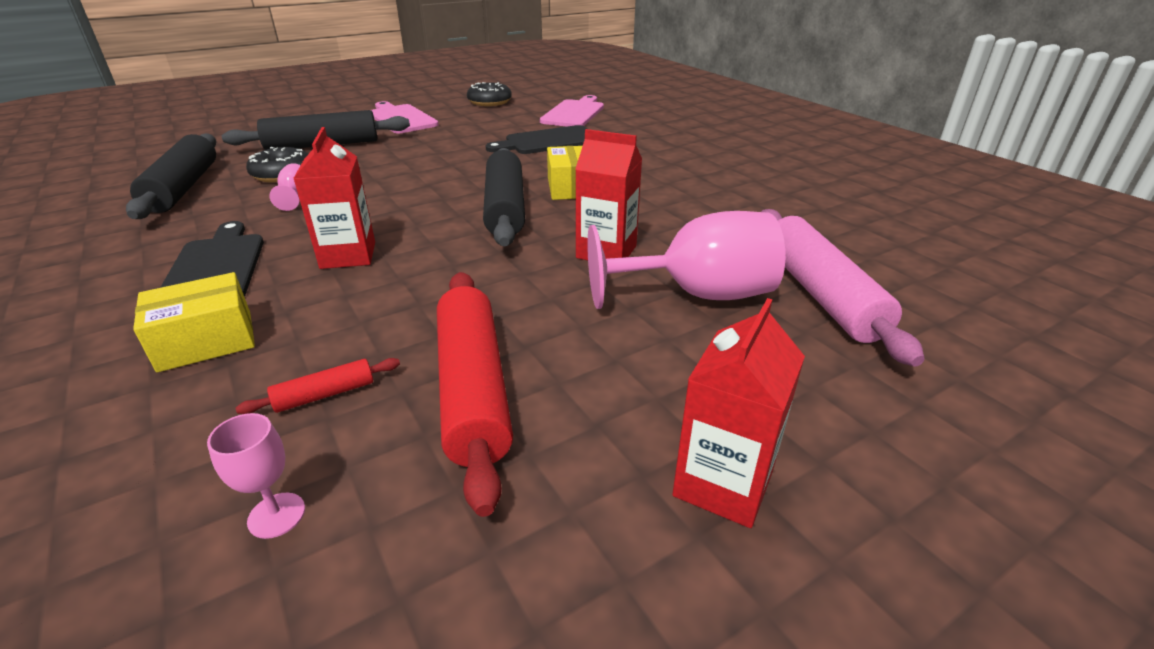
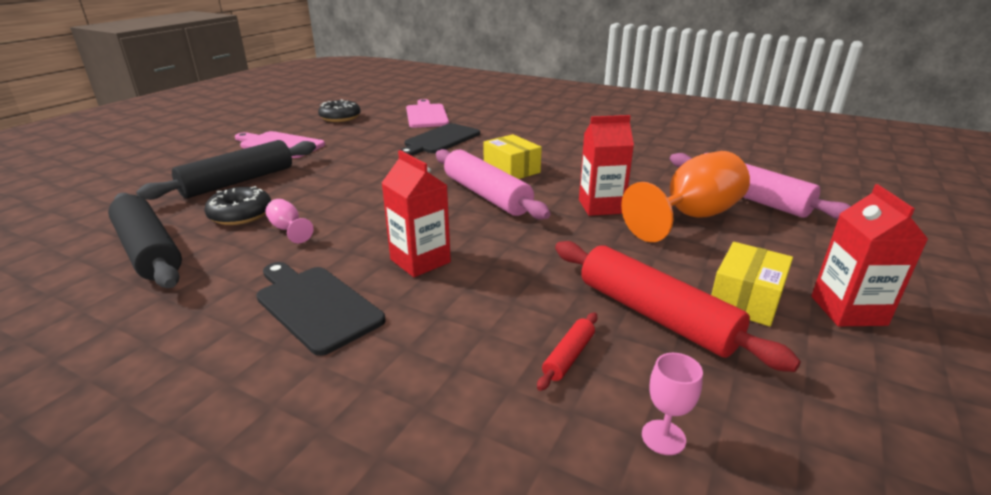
camera: 30 degrees left, 5 degrees down
yellow box [133,272,255,372] -> yellow box moved to [711,242,793,326]
black rolling pin [483,148,525,246] -> pink rolling pin [436,149,551,219]
pink goblet [587,211,785,309] -> orange goblet [621,151,750,242]

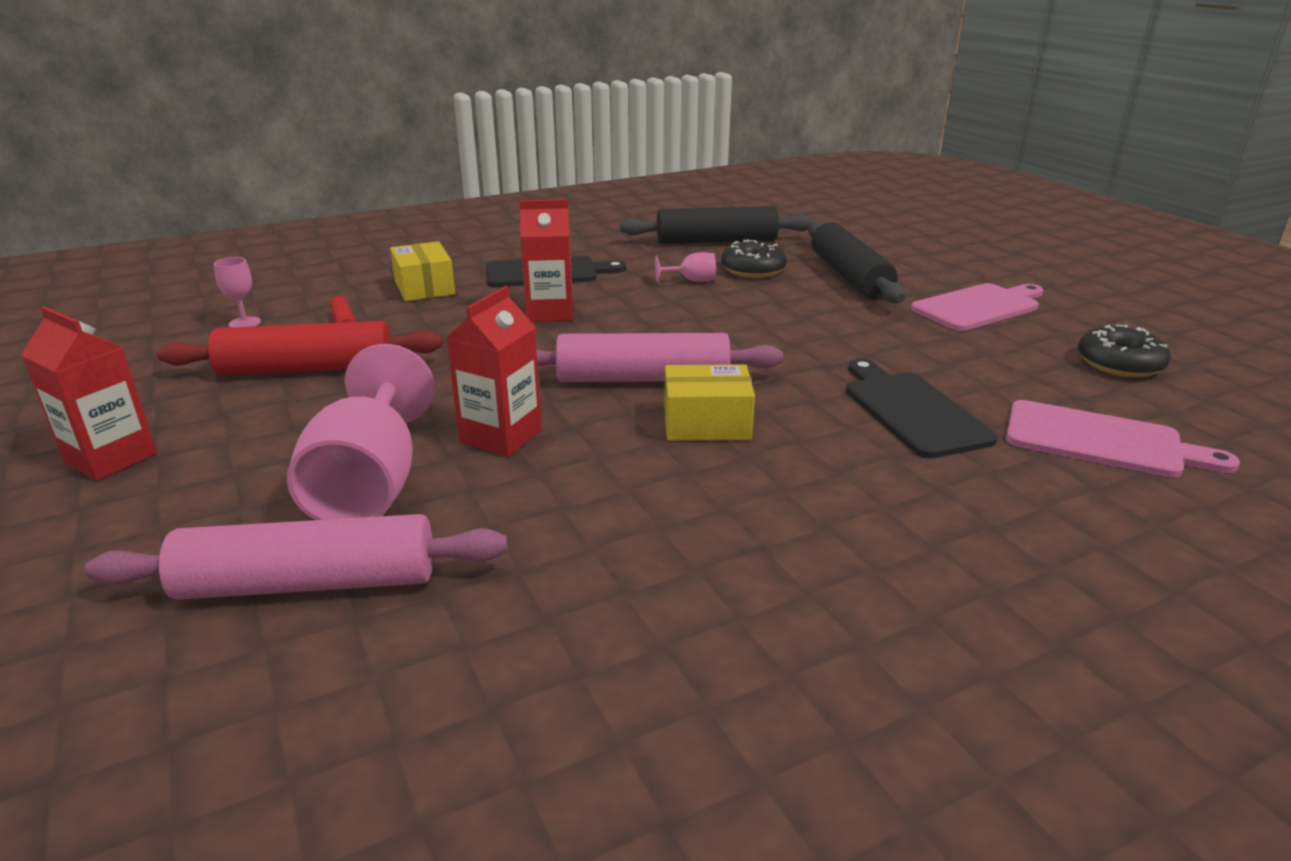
camera: 125 degrees right, 0 degrees up
orange goblet [621,151,750,242] -> pink goblet [287,344,435,520]
yellow box [711,242,793,326] -> yellow box moved to [390,241,455,301]

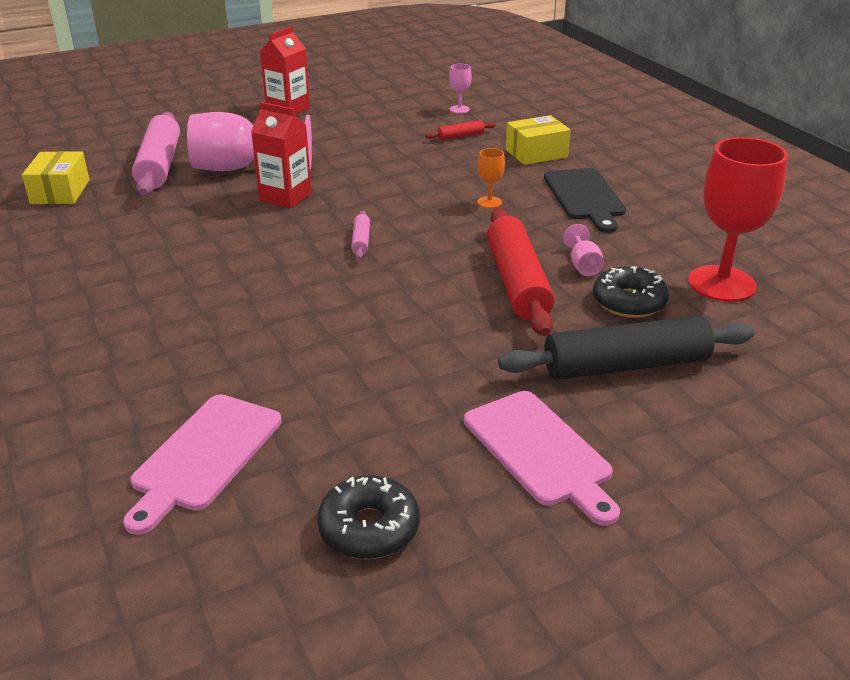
camera: 90 degrees right, 5 degrees up
red rolling pin [157,321,442,376] -> red rolling pin moved to [487,208,555,336]
red carton [519,199,573,322] -> orange goblet [477,148,505,208]
pink rolling pin [537,333,783,382] -> pink rolling pin [351,211,370,260], size x0.44
black rolling pin [620,206,814,244] -> red goblet [688,137,788,302]
yellow box [664,364,755,441] -> yellow box moved to [22,151,89,204]
black cutting board [846,359,998,458] -> none

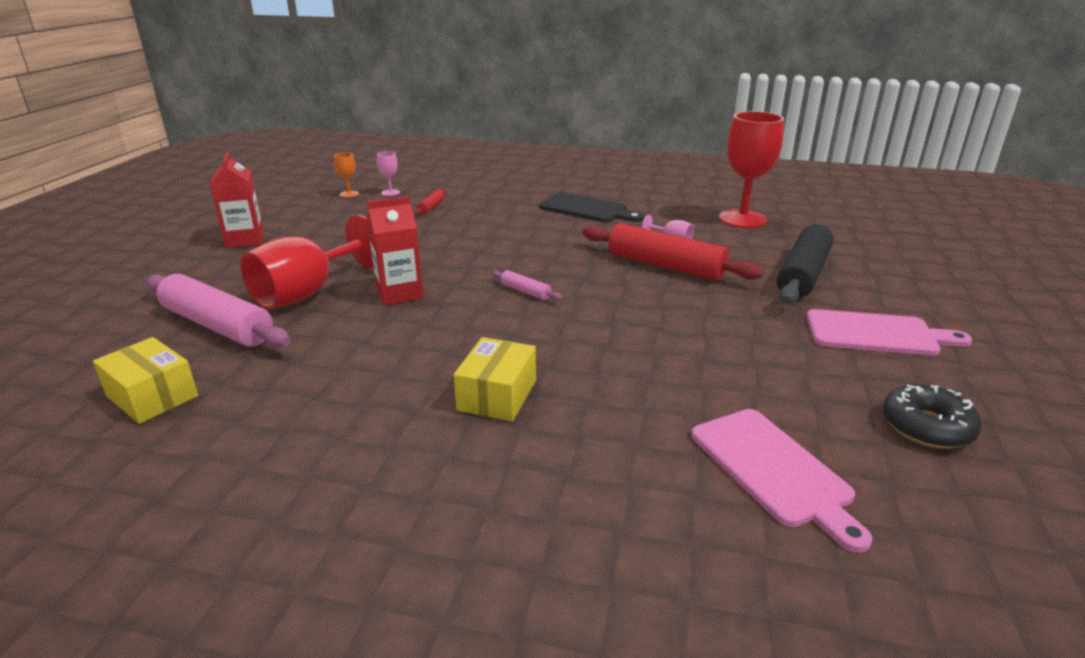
camera: 50 degrees left, 5 degrees down
pink goblet [187,112,312,171] -> red goblet [240,215,374,310]
orange goblet [477,148,505,208] -> orange goblet moved to [334,152,359,198]
yellow box [506,115,570,165] -> yellow box moved to [454,337,536,421]
black donut [593,266,669,318] -> none

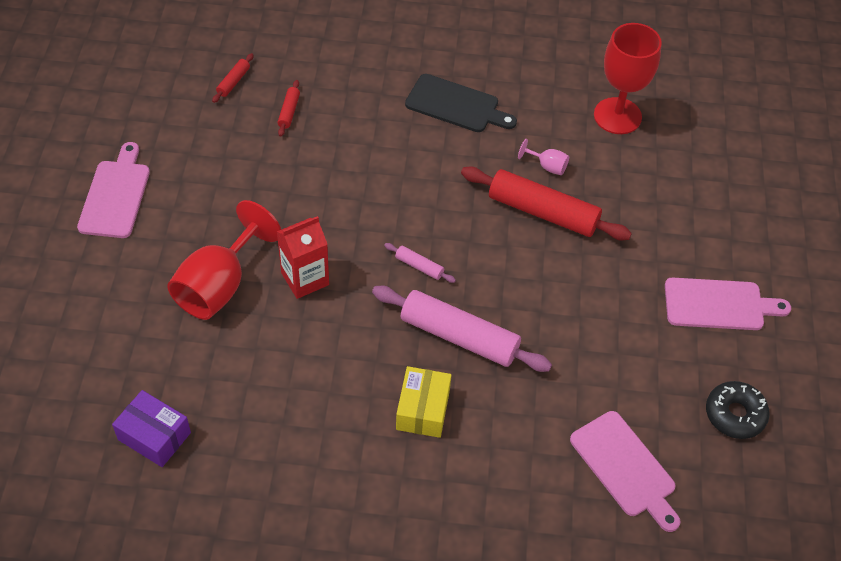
camera: 10 degrees left, 25 degrees up
yellow box [93,337,198,424] -> purple box [112,390,191,467]
pink rolling pin [146,274,291,348] -> pink rolling pin moved to [372,286,552,372]
red carton [210,152,264,248] -> pink cutting board [77,142,150,238]
orange goblet [334,152,359,198] -> none
pink goblet [377,151,400,196] -> red rolling pin [212,53,254,103]
black rolling pin [777,223,834,304] -> none

